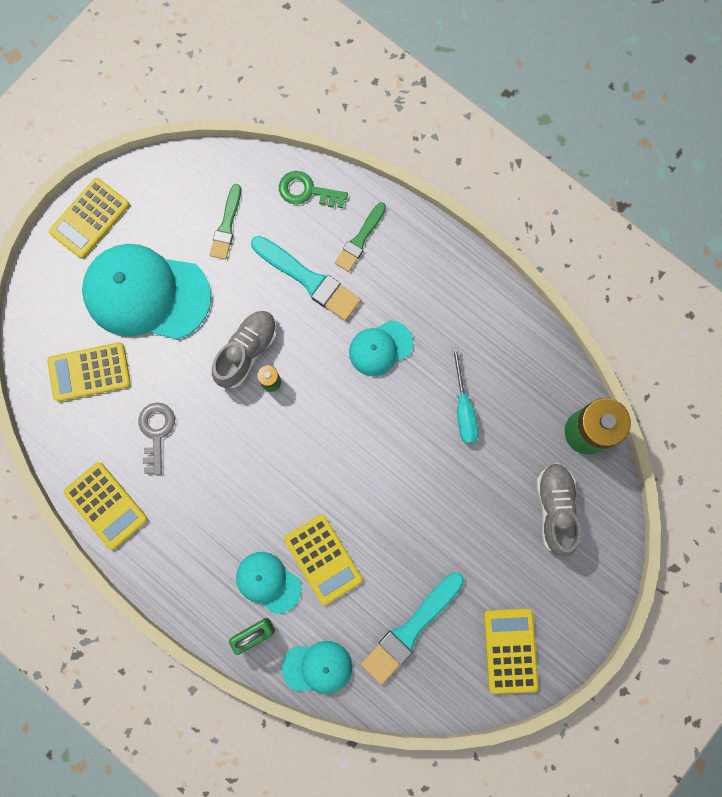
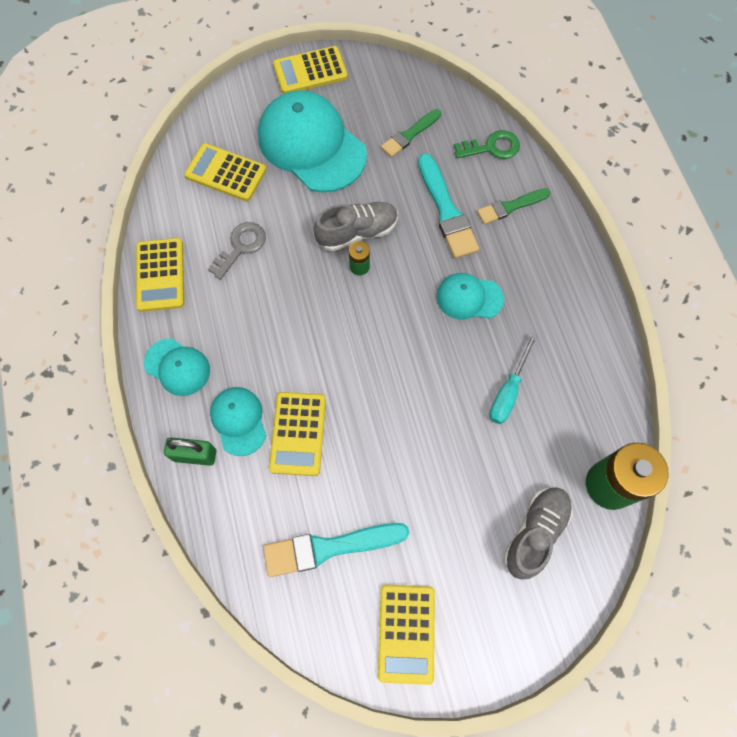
camera: 35 degrees right, 10 degrees down
green key [279,171,348,208] -> green key turned 120 degrees clockwise [454,130,520,159]
turquoise cap [282,641,352,694] -> turquoise cap moved to [144,338,210,396]
yellow calculator [484,608,539,694] -> yellow calculator turned 150 degrees clockwise [378,585,435,685]

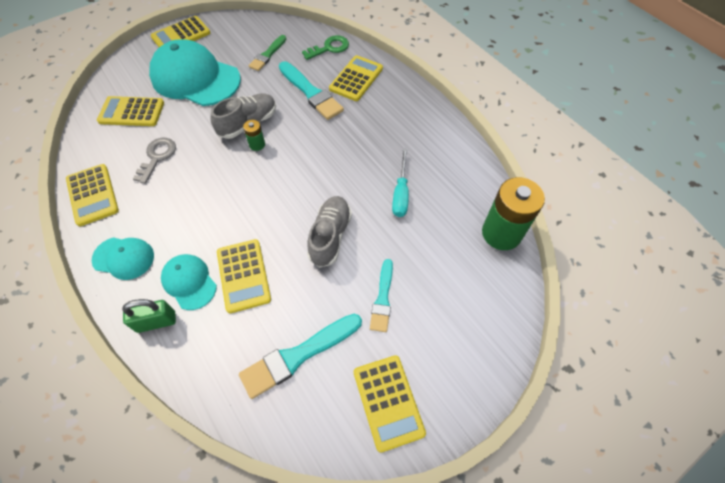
camera: 20 degrees left, 10 degrees down
turquoise cap [436,273,504,319] -> none
green brush [477,188,550,224] -> yellow calculator [329,55,383,101]
grey shoe [503,487,572,580] -> grey shoe moved to [307,196,352,268]
none -> turquoise brush [370,259,393,332]

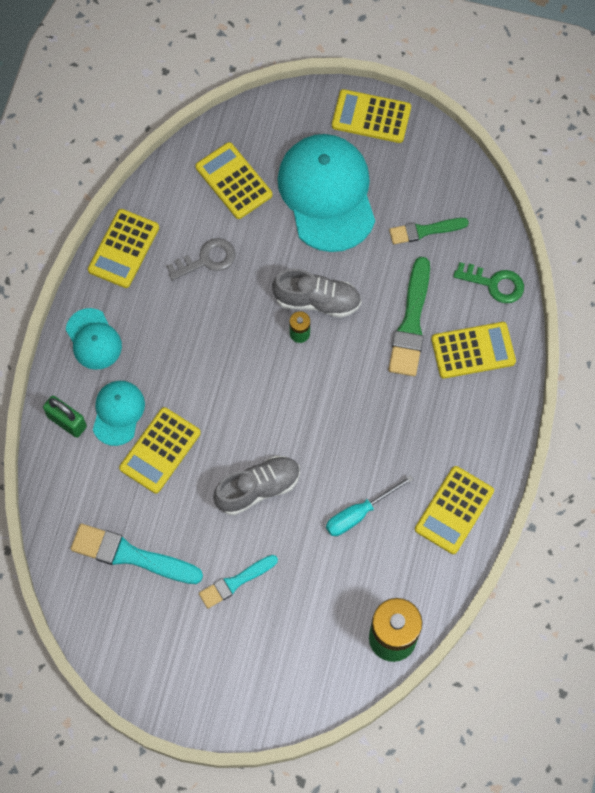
camera: 50 degrees right, 10 degrees up
turquoise brush [279,61,344,120] -> green brush [388,257,430,376]
yellow calculator [354,355,426,453] -> yellow calculator moved to [415,466,494,554]

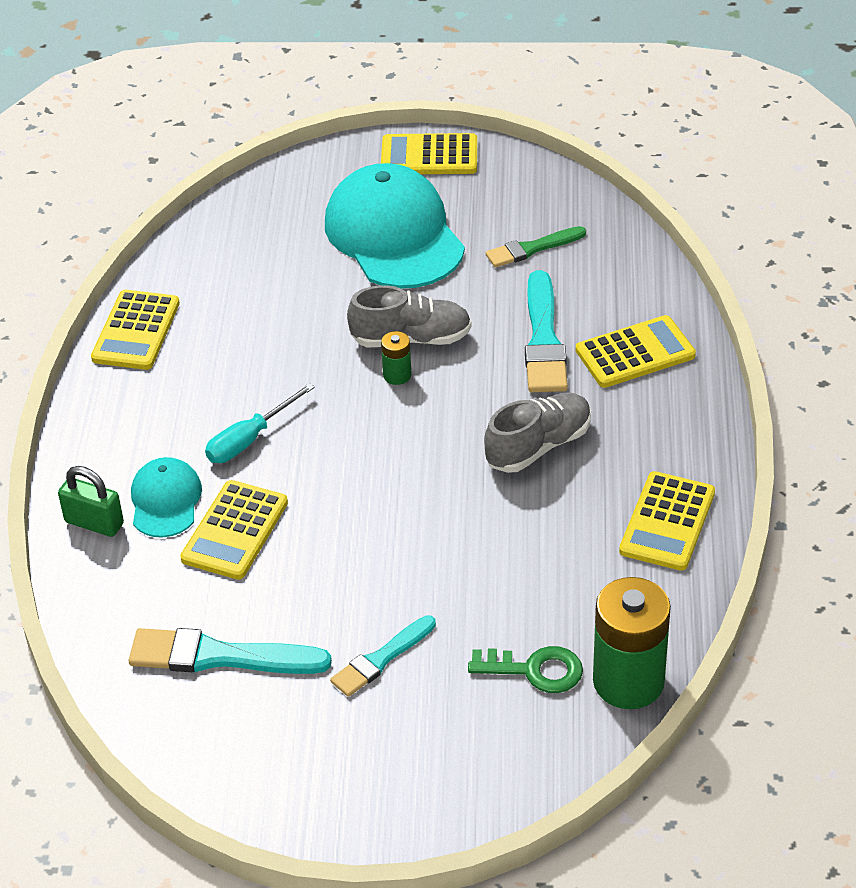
camera: 10 degrees left, 25 degrees down
turquoise cap [66,308,122,370] -> none
grey key [166,238,236,281] -> none
yellow calculator [195,142,272,219] -> none
grey shoe [213,456,300,515] -> grey shoe moved to [484,392,591,473]
turquoise screwdriver [326,475,414,536] -> turquoise screwdriver moved to [205,383,315,463]
green brush [388,257,430,376] -> turquoise brush [525,270,568,392]
green key [453,262,524,303] -> green key moved to [468,646,583,693]

